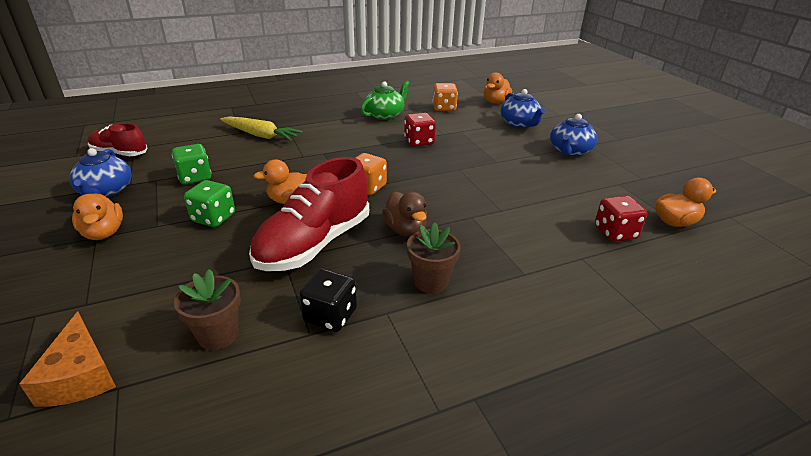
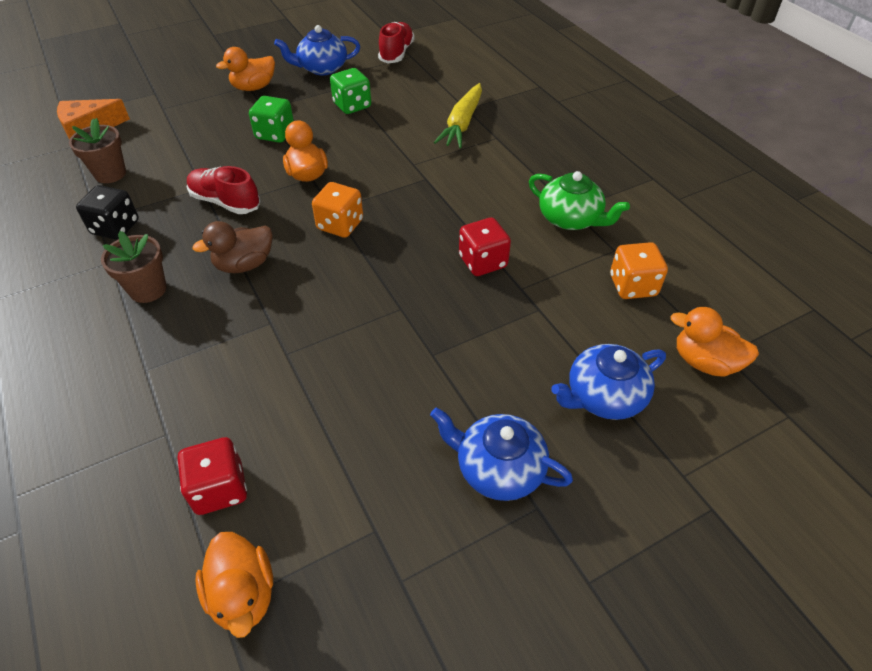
camera: 85 degrees right, 15 degrees up
red shoe [249,157,369,271] -> red shoe [187,166,260,214], size x0.59

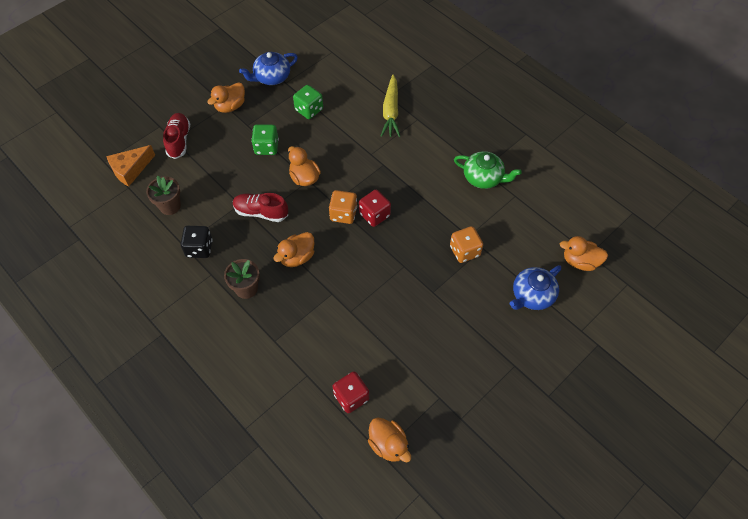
camera: 15 degrees left, 10 degrees up
brown duck [193,221,273,273] -> orange duck [273,232,315,267]
red shoe [378,22,415,63] -> red shoe moved to [163,113,190,159]
blue teapot [430,407,573,501] -> none
red dice [459,218,511,276] -> red dice moved to [359,189,391,227]
orange dice [610,242,668,299] -> orange dice moved to [450,226,483,263]

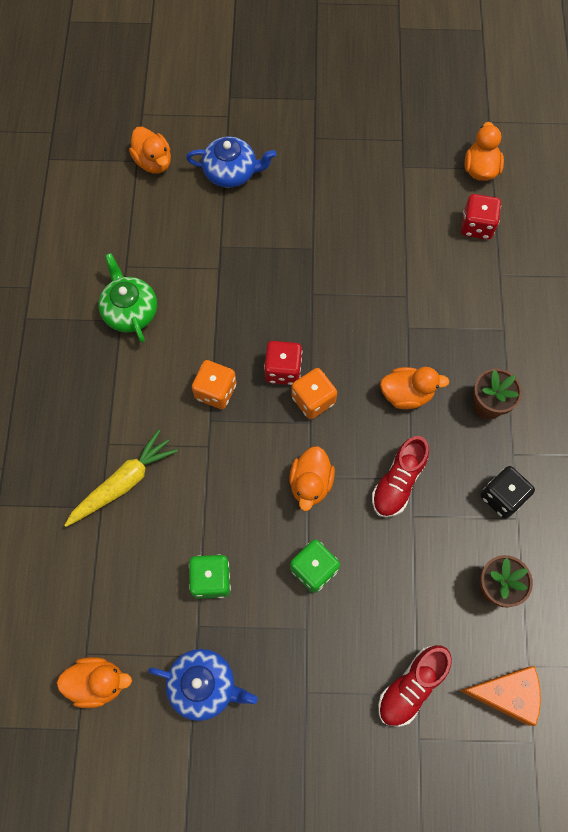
camera: 135 degrees left, 10 degrees up
orange duck [207,82,245,113] -> orange duck moved to [57,657,132,708]
red shoe [233,193,288,222] -> red shoe turned 60 degrees clockwise [372,436,429,517]
orange dice [450,226,483,263] -> orange dice moved to [192,360,237,409]

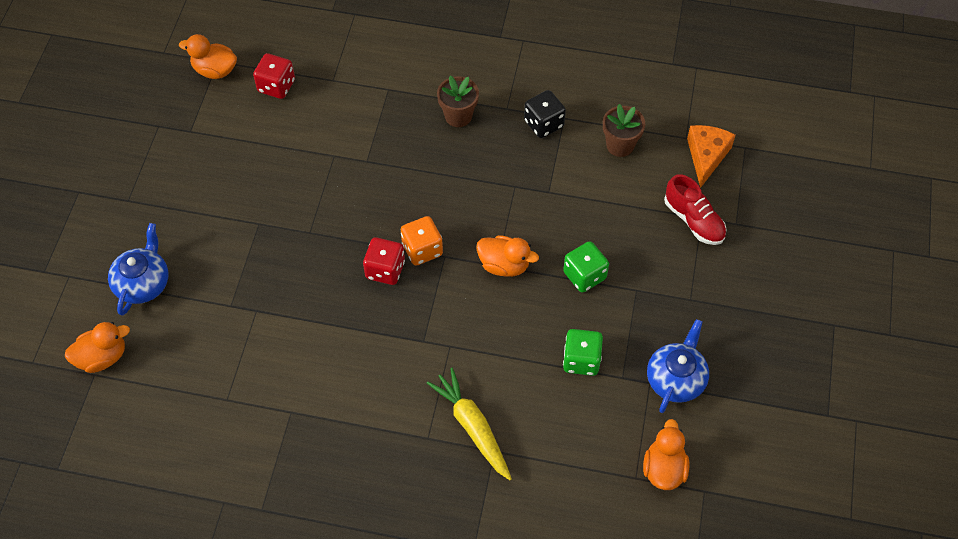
camera: 80 degrees left, 10 degrees down
green teapot [99,253,157,343] -> none
orange dice [192,360,237,409] -> none
red shoe [372,436,429,517] -> none
orange duck [380,367,450,409] -> none

